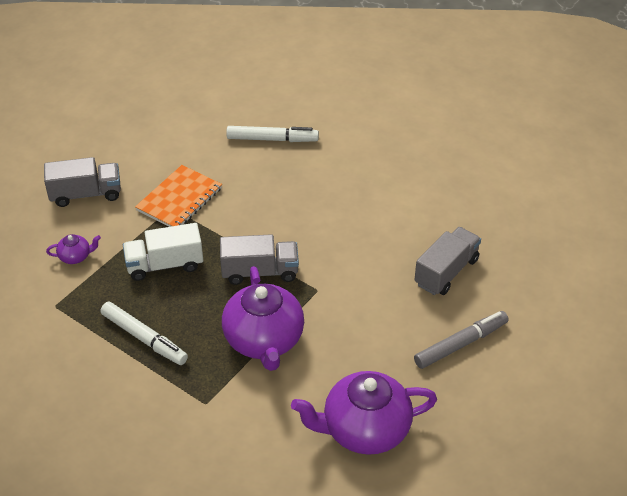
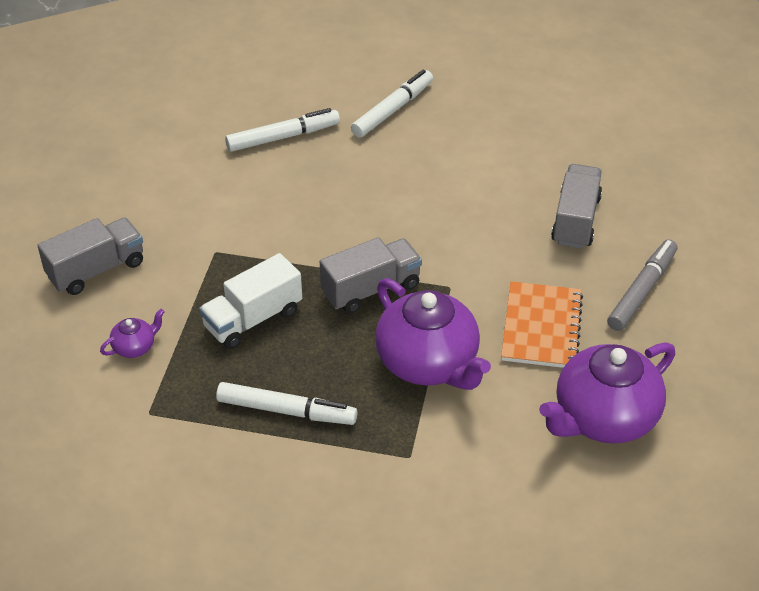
camera: 25 degrees left, 0 degrees up
orange notebook [135,165,222,227] -> orange notebook moved to [501,281,583,368]
none -> white marker [351,70,433,138]

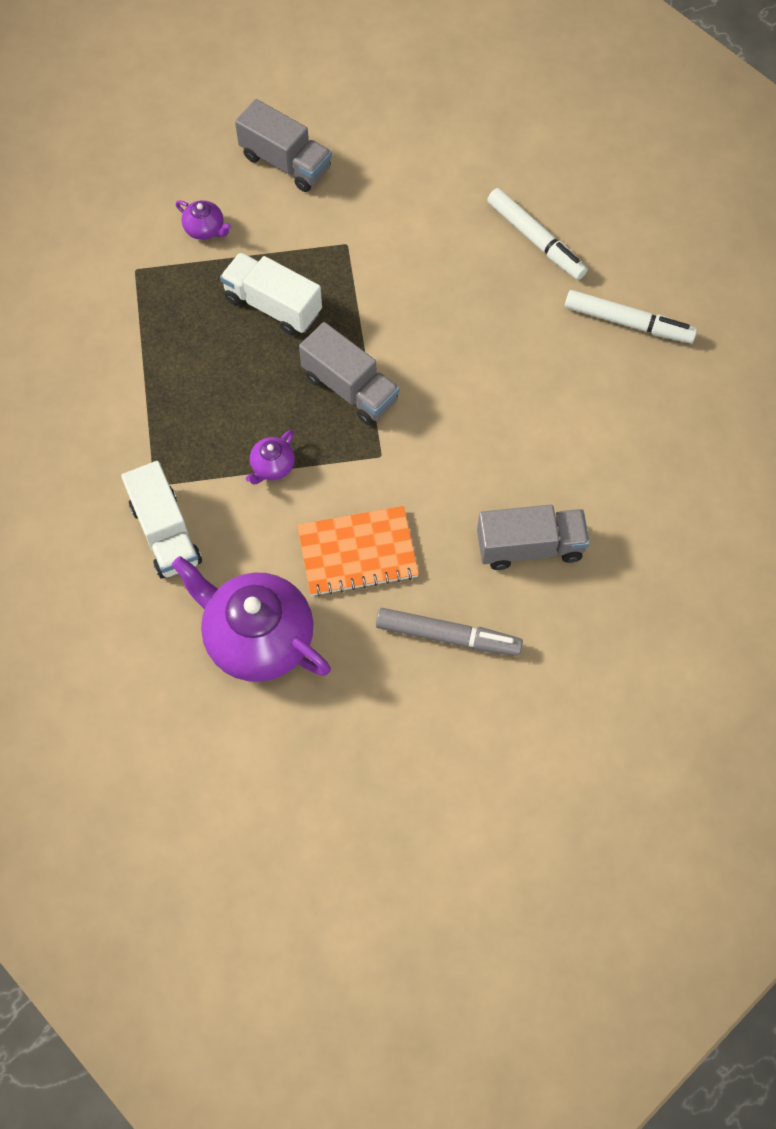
camera: 70 degrees right, 20 degrees up
white marker [216,382,357,425] -> none
purple teapot [375,278,491,390] -> purple teapot [246,430,295,484], size x0.43
none -> white truck [121,461,202,579]

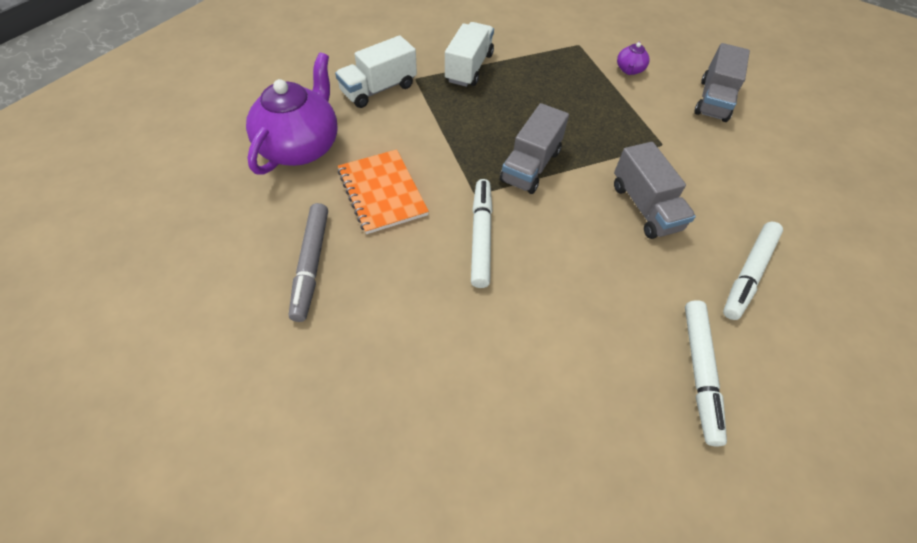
camera: 75 degrees right, 10 degrees down
white truck [220,252,322,336] -> white truck moved to [445,22,494,87]
purple teapot [246,430,295,484] -> none
grey truck [477,505,590,570] -> grey truck moved to [614,142,696,239]
none -> white marker [471,179,493,288]

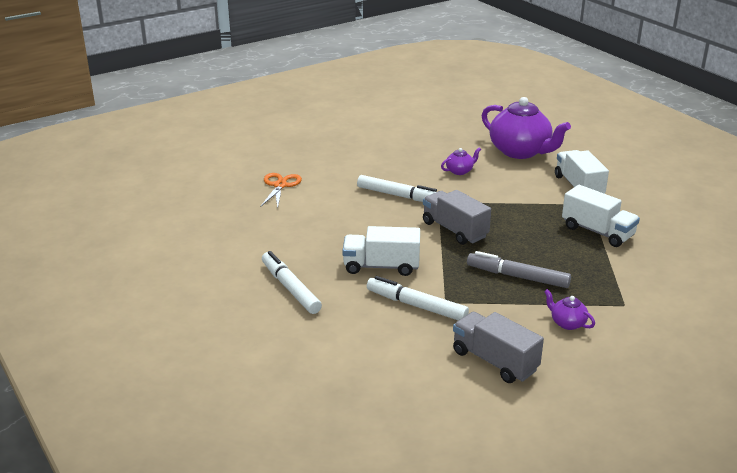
camera: 115 degrees right, 25 degrees down
grey marker [289,203,328,322] -> grey marker moved to [467,251,571,288]
orange notebook [338,149,429,234] -> purple teapot [441,148,481,175]
grey truck [614,142,696,239] -> white truck [342,226,420,276]
white marker [685,300,727,447] -> white marker moved to [367,276,469,321]
none -> orange scissors [260,173,302,208]

